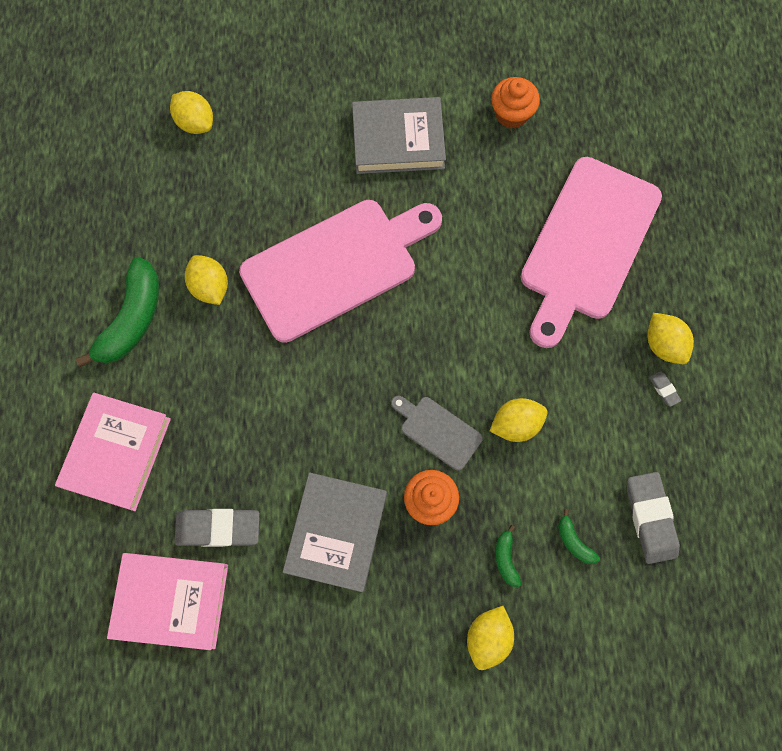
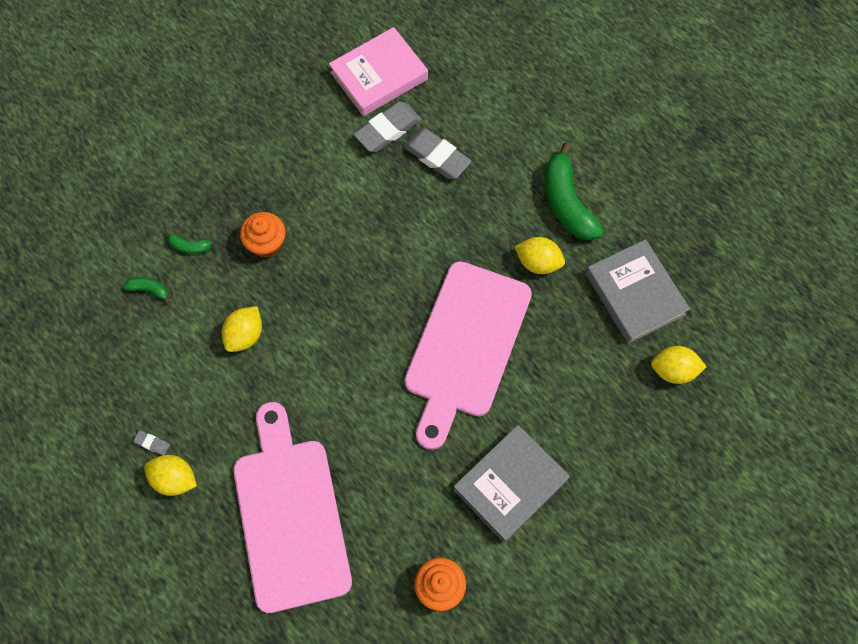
camera: 140 degrees right, 5 degrees down
pink book [55,393,171,511] -> none
grey book [283,472,387,592] -> grey book moved to [586,239,690,344]
grey cutting board [391,396,483,471] -> none
yellow lemon [467,606,514,670] -> none
green banana [495,525,521,587] -> green banana turned 150 degrees clockwise [165,229,212,254]
grey eraser [627,472,680,564] -> grey eraser moved to [403,128,472,179]

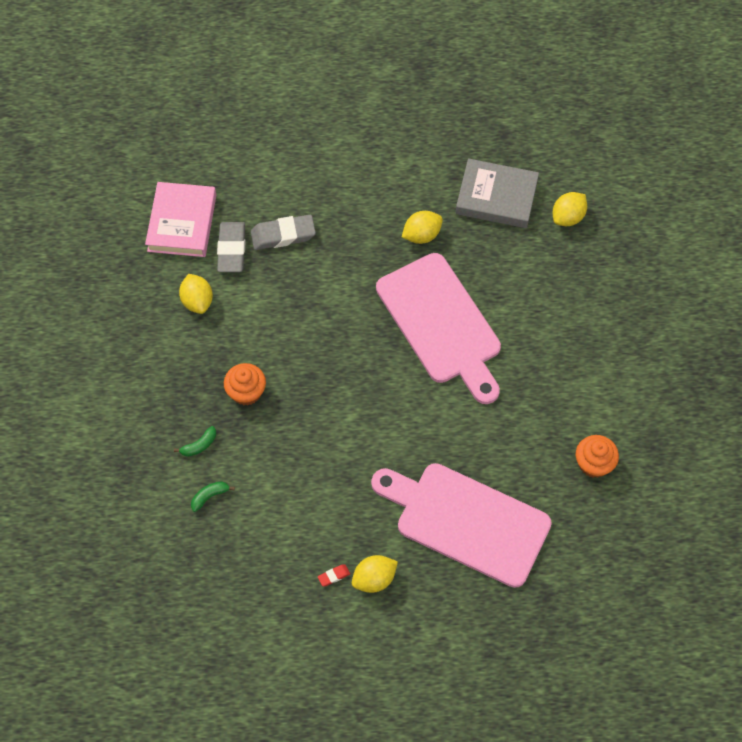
camera: 50 degrees left, 5 degrees down
grey eraser [133,430,170,455] -> red eraser [318,564,350,587]
yellow lemon [222,306,262,352] -> yellow lemon moved to [179,274,213,314]
grey book [453,425,570,542] -> none
green banana [545,142,604,240] -> none

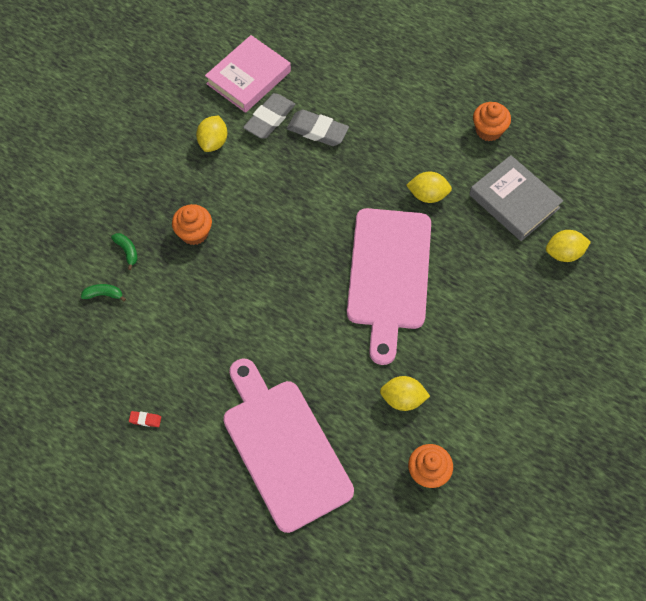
camera: 35 degrees right, 0 degrees up
green banana [174,426,216,457] -> green banana turned 120 degrees counterclockwise [111,233,138,270]
yellow lemon [352,555,398,593] -> yellow lemon moved to [380,376,430,411]
none -> orange cupcake [473,102,511,141]

